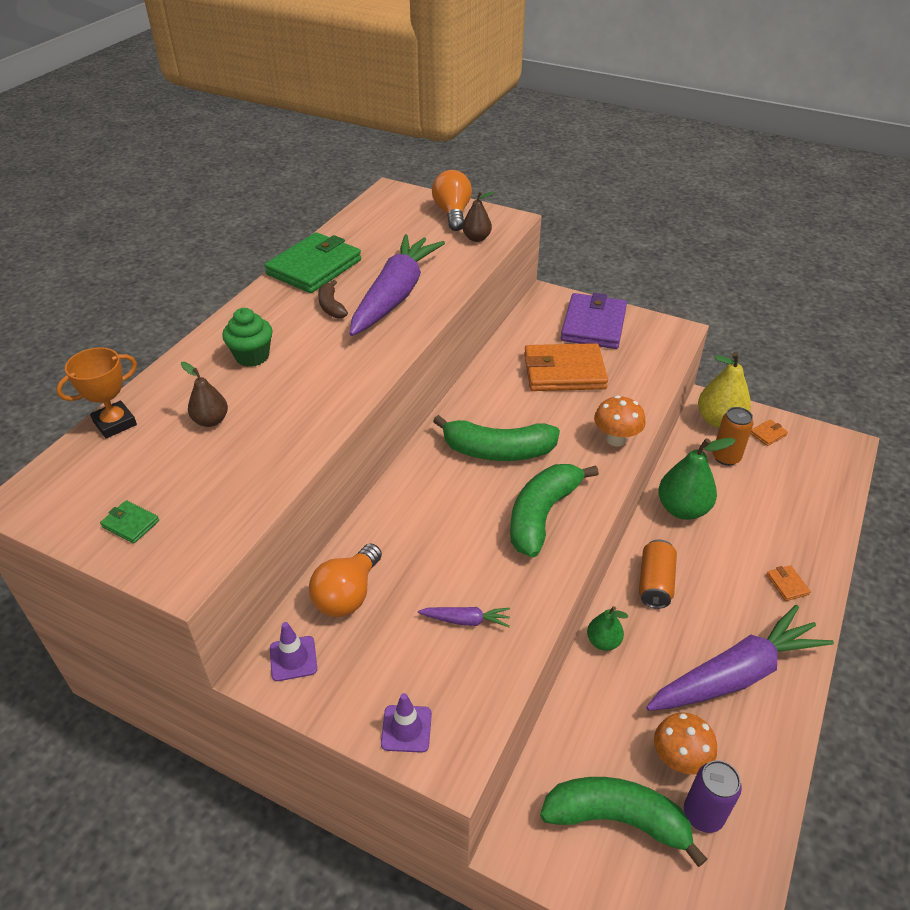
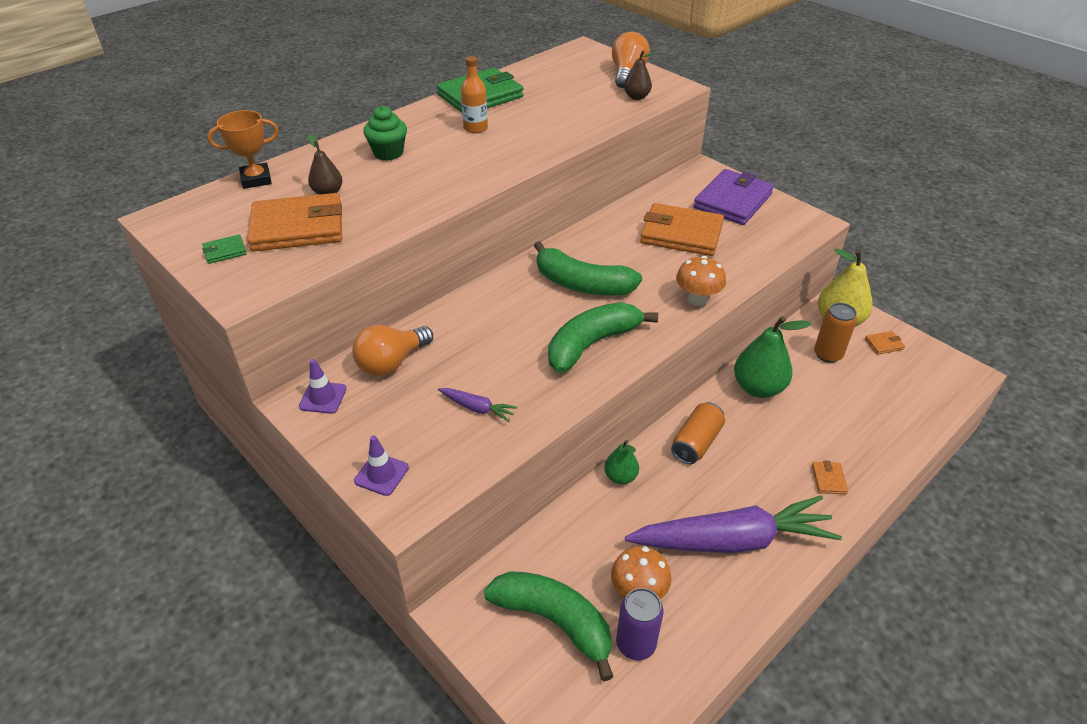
camera: 20 degrees right, 0 degrees up
green wallet [100,500,159,544] -> green wallet turned 75 degrees counterclockwise [202,234,247,264]
brown banana [318,280,348,318] -> orange bottle [461,56,488,133]
purple carrot [350,234,445,336] -> none
none -> orange wallet [247,193,342,251]

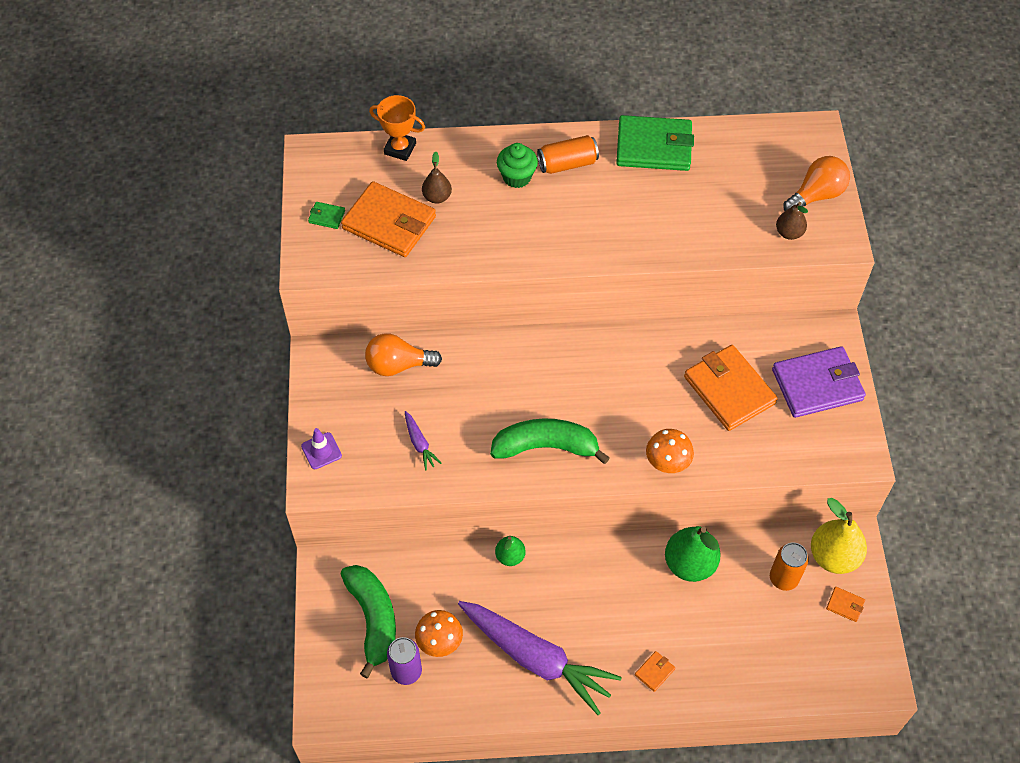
camera: 40 degrees right, 15 degrees up
purple traffic cone [299,359,347,414] -> none
orange bottle [461,56,488,133] -> none
green banana [534,241,642,296] -> none
orange can [671,402,725,464] -> orange can moved to [537,135,599,174]

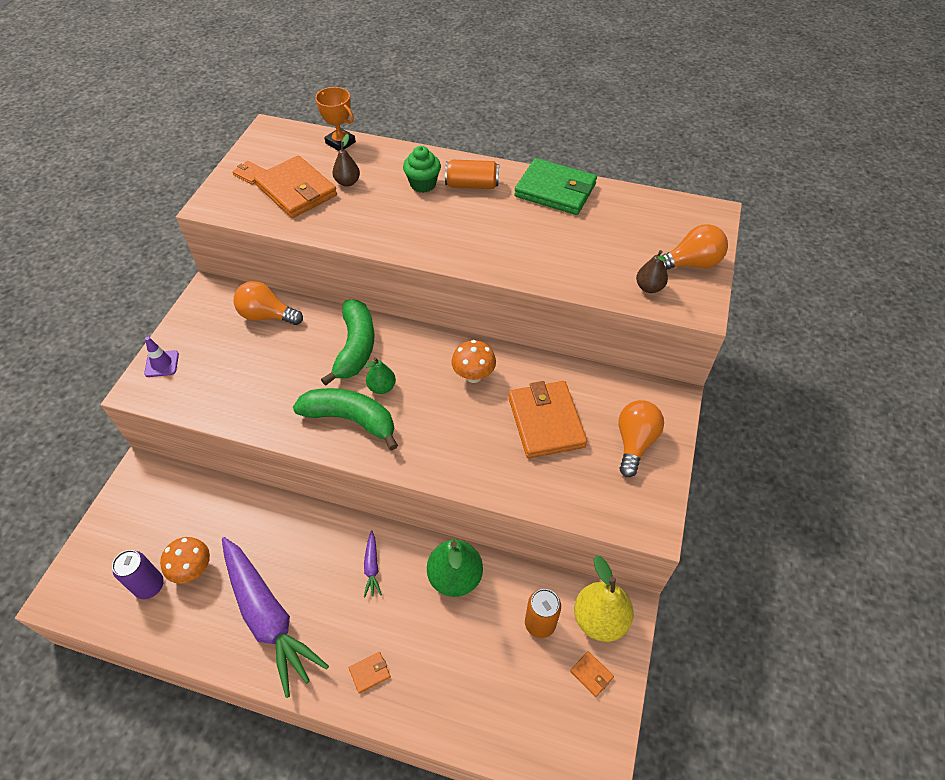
camera: 20 degrees right, 5 degrees down
green wallet [308,202,345,229] -> orange wallet [232,161,266,185]
green banana [341,565,396,678] -> green banana moved to [321,299,374,386]
purple carrot [405,411,442,470] -> purple carrot moved to [364,531,382,597]
green pear [495,536,526,566] -> green pear moved to [365,357,396,394]
orange mushroom [646,429,694,473] -> orange mushroom moved to [451,340,496,383]
purple wallet [772,346,866,418] -> orange light bulb [619,400,664,477]

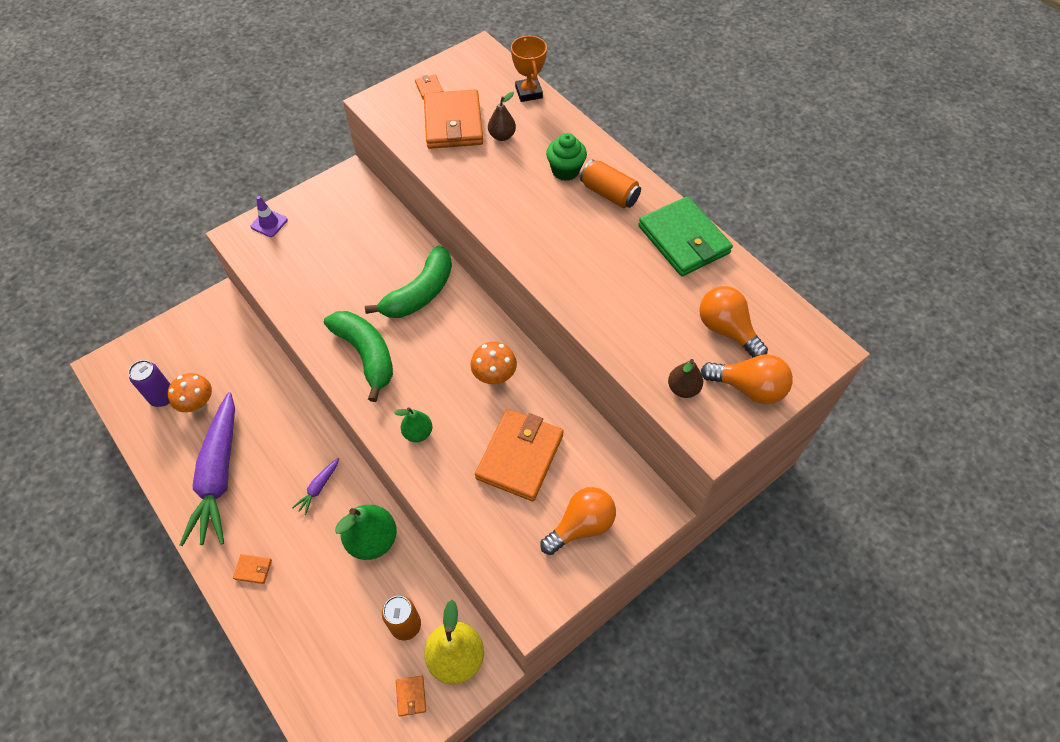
camera: 35 degrees right, 5 degrees up
orange light bulb [234,281,303,325] -> orange light bulb moved to [699,286,768,358]
green pear [365,357,396,394] -> green pear moved to [394,407,432,442]

